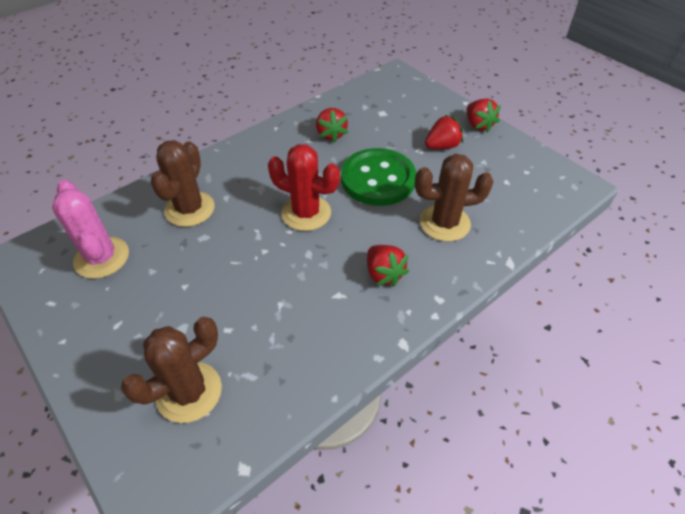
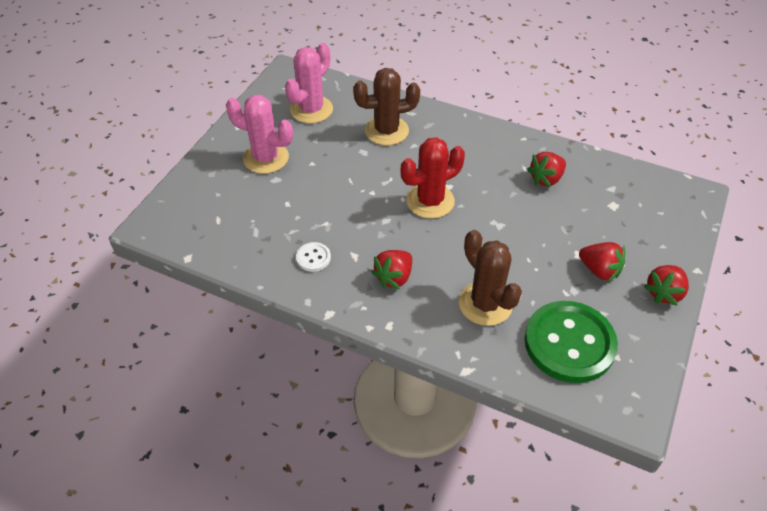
camera: 65 degrees right, 0 degrees up
brown cactus [121,317,222,423] -> none
red cactus [268,144,340,231] -> red cactus turned 60 degrees clockwise [401,137,465,219]
green button [341,148,416,206] -> green button moved to [525,301,618,383]
none -> pink cactus [226,95,293,174]
none -> white button [296,242,331,272]

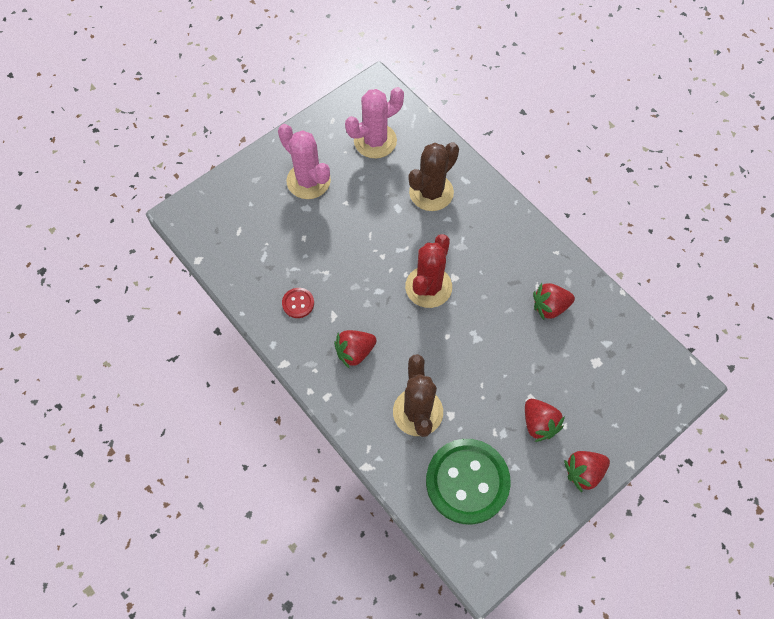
camera: 25 degrees right, 15 degrees up
white button [296,242,331,272] -> red button [282,288,314,318]
brown cactus [353,68,420,145] -> brown cactus turned 60 degrees counterclockwise [409,142,459,211]
red cactus [401,137,465,219] -> red cactus turned 60 degrees counterclockwise [405,234,452,308]

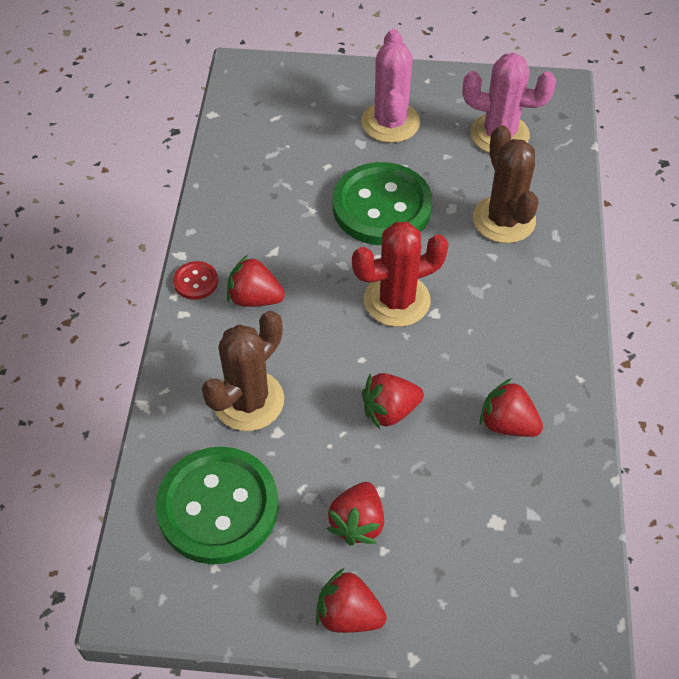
camera: 45 degrees right, 10 degrees down
red button [282,288,314,318] -> red button moved to [173,261,218,300]
brown cactus [409,142,459,211] -> brown cactus turned 75 degrees clockwise [473,125,538,243]
none -> green button [333,162,432,245]
none -> red strawberry [362,373,424,429]

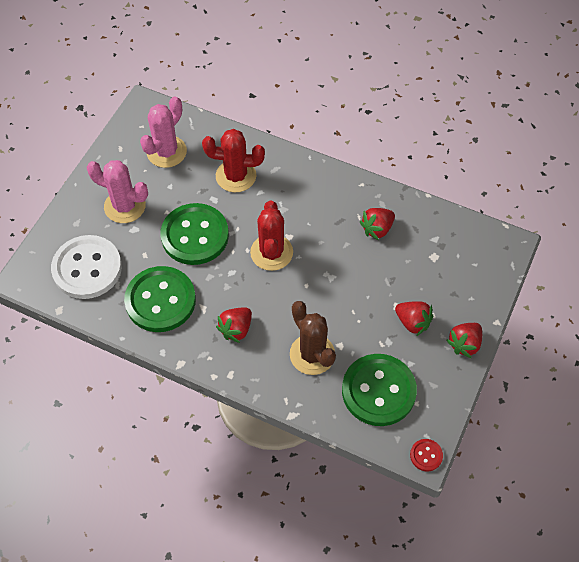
camera: 70 degrees left, 5 degrees up
red button [173,261,218,300] -> red button moved to [410,439,443,471]
red strawberry [362,373,424,429] -> none
brown cactus [473,125,538,243] -> red cactus [202,129,265,192]
none -> white button [51,235,122,299]
none -> green button [124,266,196,332]

